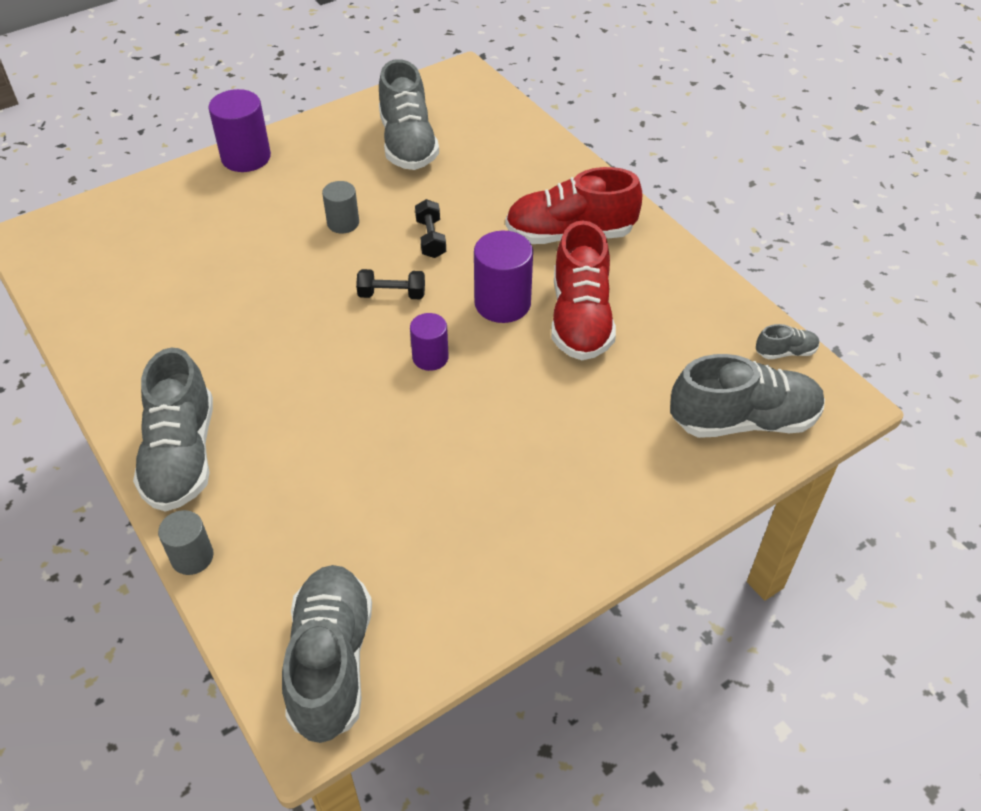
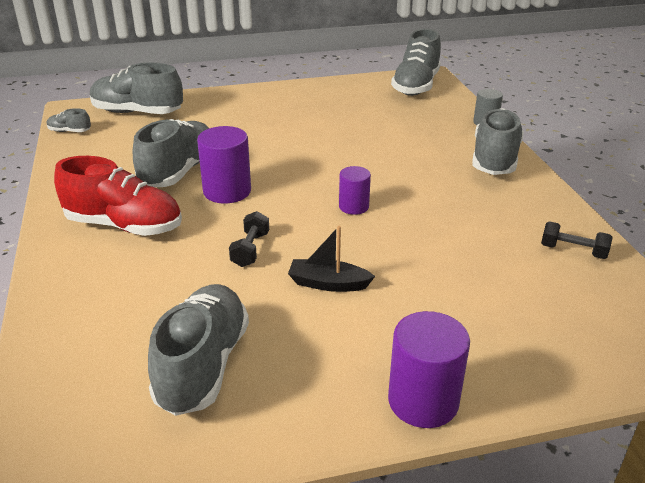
camera: 160 degrees left, 15 degrees down
grey cylinder [322,181,359,233] -> black boat [288,226,375,292]
black dumbbell [356,269,425,299] -> black dumbbell moved to [541,221,613,259]
purple cylinder [410,313,449,371] -> purple cylinder moved to [339,166,371,215]
red shoe [551,220,616,360] -> grey shoe [133,119,209,187]

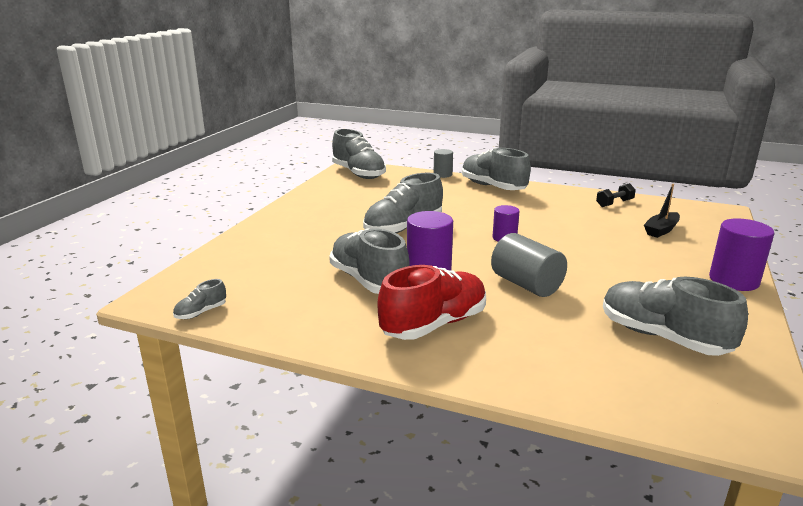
camera: 55 degrees left, 10 degrees down
grey shoe [90,63,183,114] -> grey shoe moved to [363,173,443,233]
black dumbbell [229,211,269,267] -> grey cylinder [491,233,567,297]
black boat [288,226,375,292] -> black boat moved to [644,184,680,238]

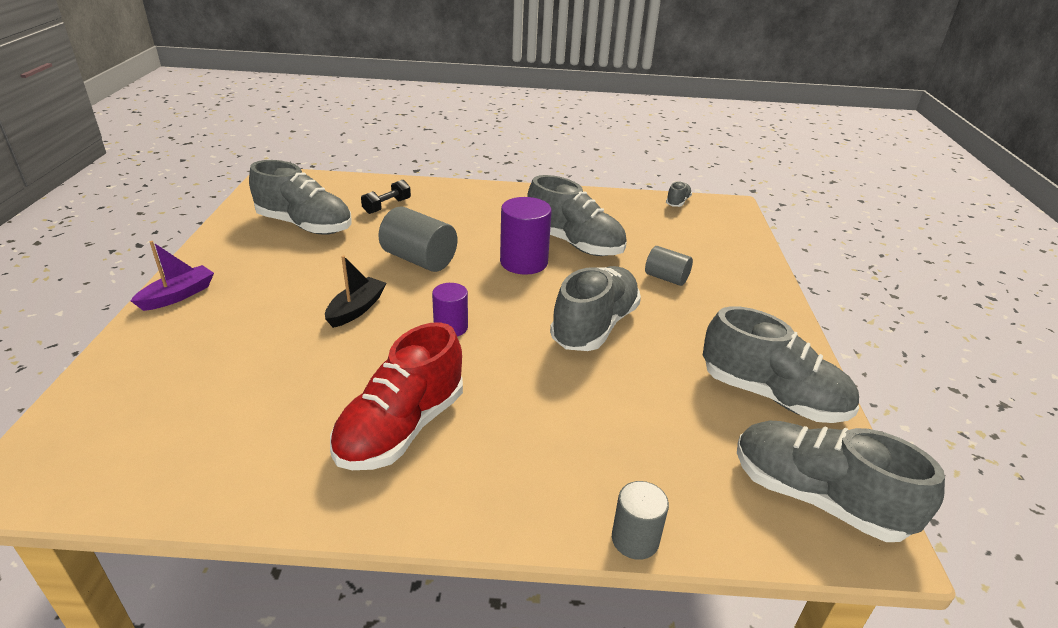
camera: 160 degrees right, 10 degrees up
red shoe [378,265,486,340] -> red shoe moved to [330,322,463,470]
grey shoe [462,148,531,190] -> grey shoe moved to [703,306,859,423]
black dumbbell [596,183,636,207] -> black dumbbell moved to [361,180,411,214]
black boat [644,184,680,238] -> black boat moved to [325,255,386,328]
purple cylinder [709,219,775,291] -> purple boat [131,241,214,311]
none -> grey cylinder [645,246,693,286]

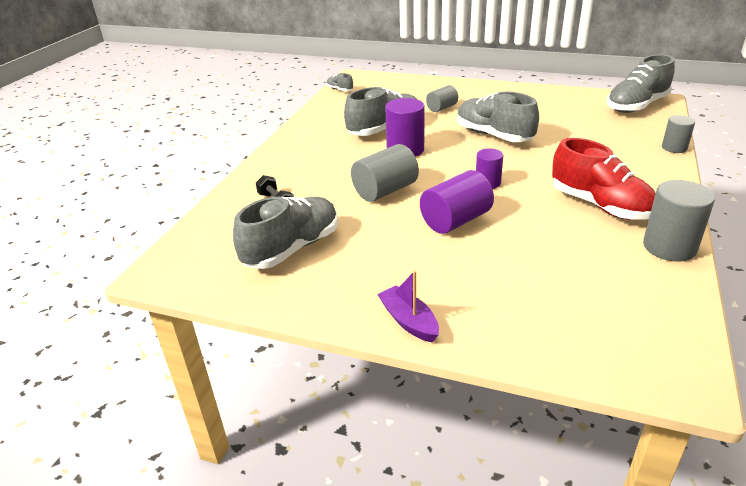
camera: 70 degrees left, 0 degrees up
black boat [325,255,386,328] -> purple cylinder [420,170,494,234]
grey shoe [703,306,859,423] -> none
none -> grey cylinder [643,180,715,262]

